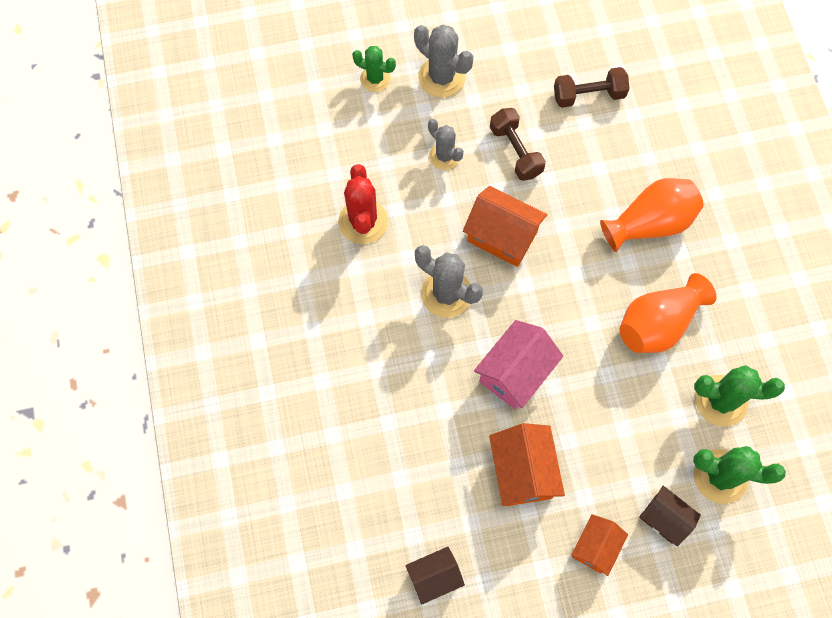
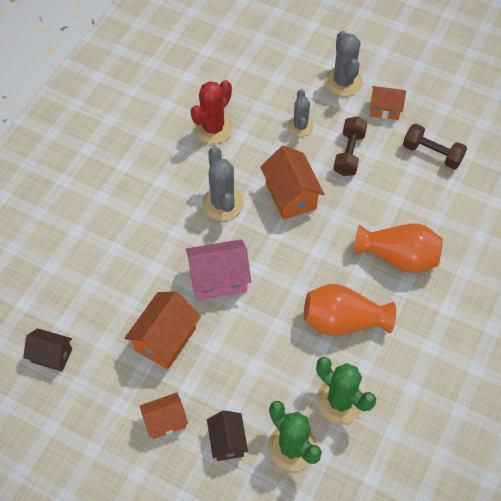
camera: 40 degrees right, 10 degrees down
green cactus [352,46,396,92] -> none
none -> orange house [370,86,406,120]

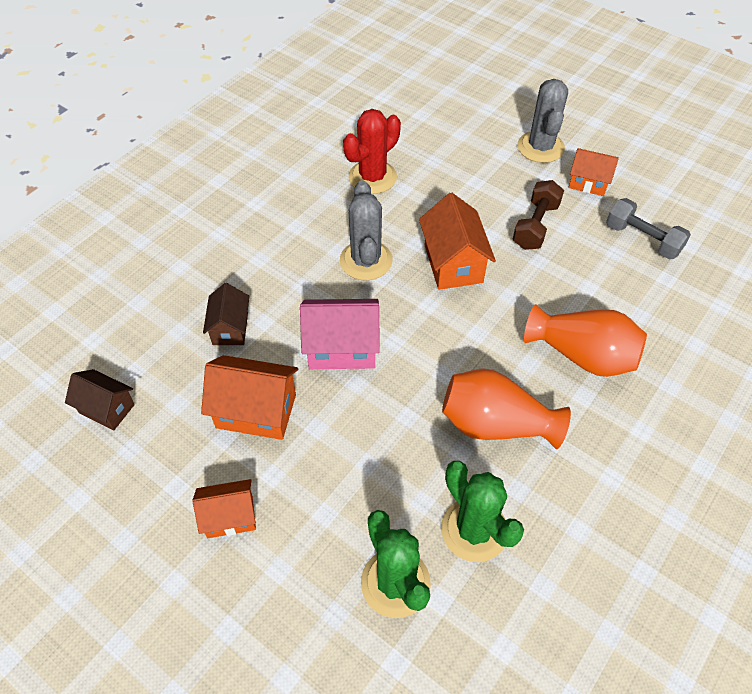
camera: 10 degrees right, 5 degrees down
orange house [125,292,201,370] -> orange house turned 60 degrees clockwise [201,355,298,440]
brown house [207,410,248,461] -> brown house moved to [203,283,249,345]
grey cactus [288,89,313,136] -> none
brown dumbbell [403,124,467,169] -> grey dumbbell [606,198,691,260]

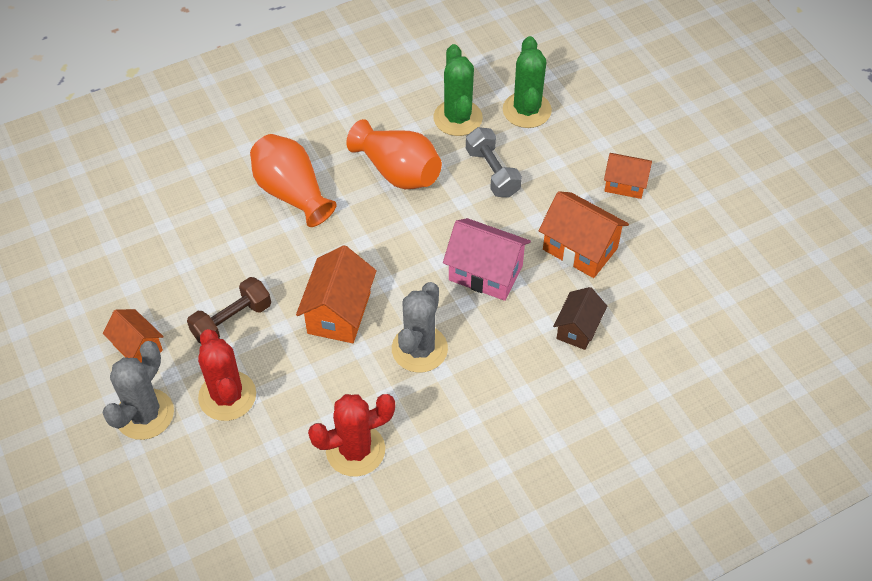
camera: 155 degrees left, 0 degrees up
brown house [65,369,135,431] -> none
grey dumbbell [606,198,691,260] -> grey dumbbell moved to [466,127,522,197]
none -> red cactus [198,329,256,421]

